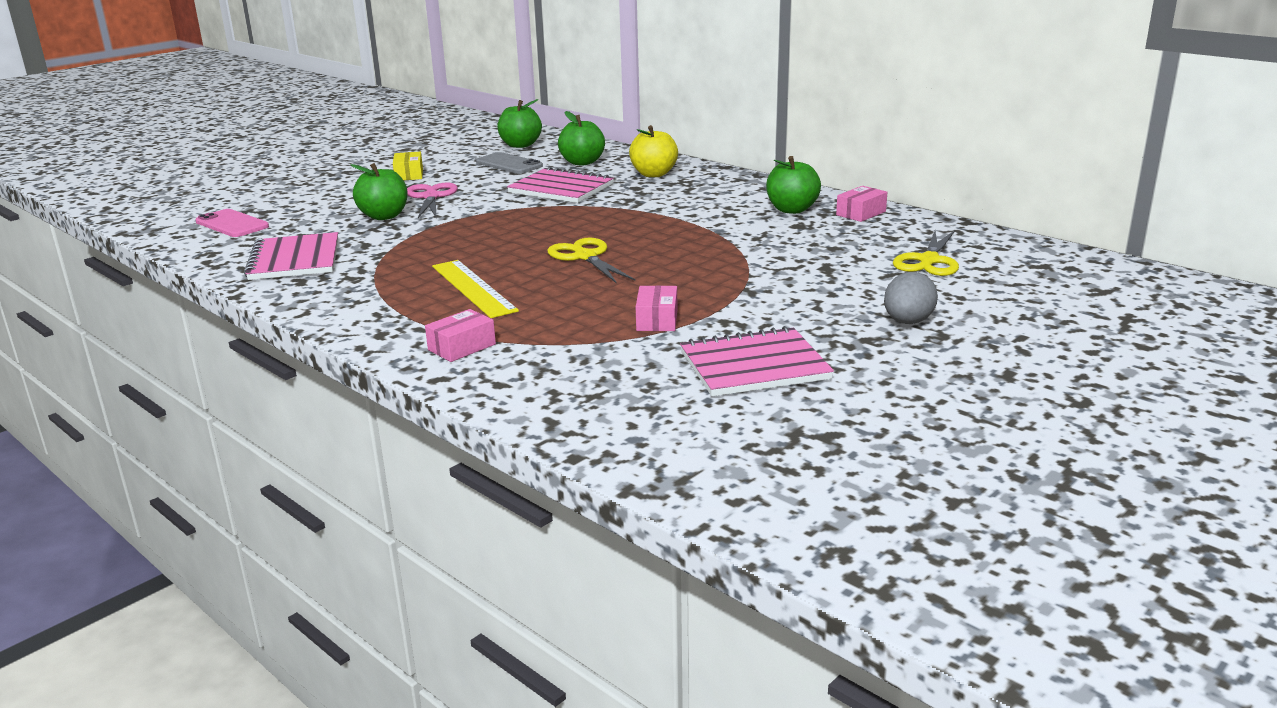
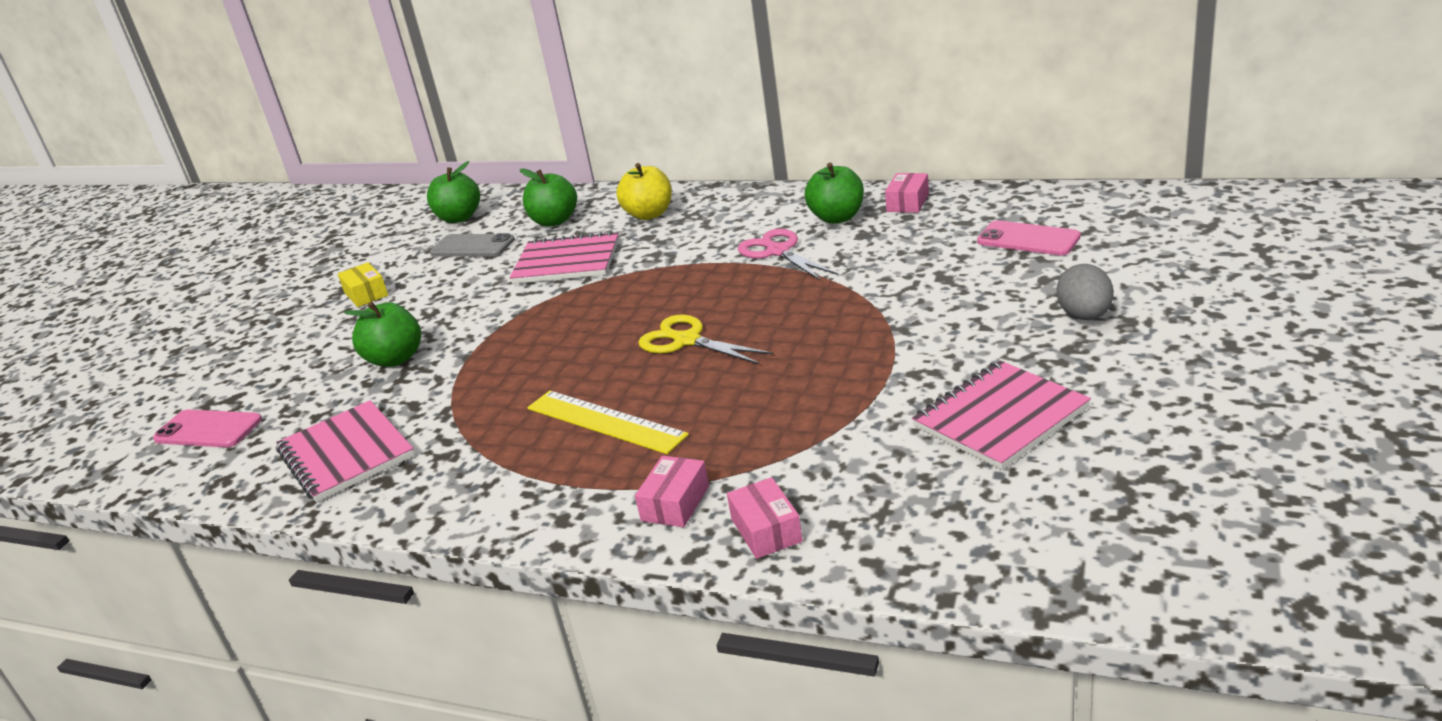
camera: 20 degrees left, 5 degrees up
pink scissors [407,182,458,219] -> pink scissors moved to [738,229,838,280]
pink box [636,285,677,331] -> pink box moved to [727,477,803,559]
yellow scissors [893,230,959,276] -> pink phone [977,220,1081,255]

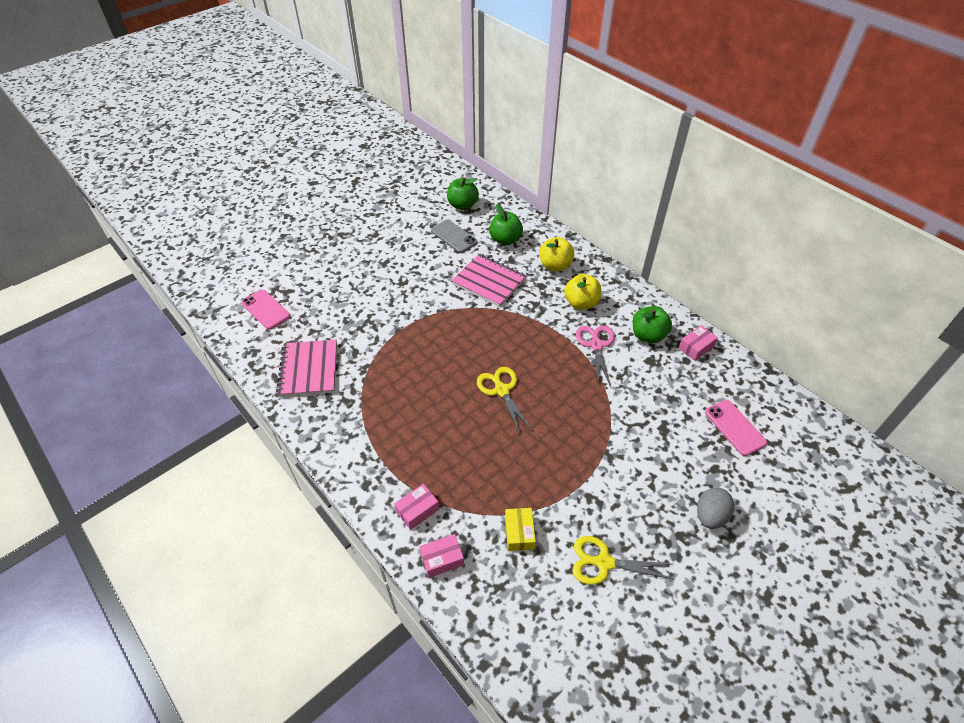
camera: 25 degrees right, 20 degrees up
yellow box [338,262,388,307] -> yellow box moved to [505,508,536,551]
green apple [344,302,421,367] -> none
yellow ruler [527,390,689,454] -> none
pink box [727,477,803,559] -> pink box turned 60 degrees clockwise [419,534,464,578]
pink notebook [912,360,1091,470] -> yellow scissors [573,536,675,585]
none -> yellow apple [564,274,601,310]

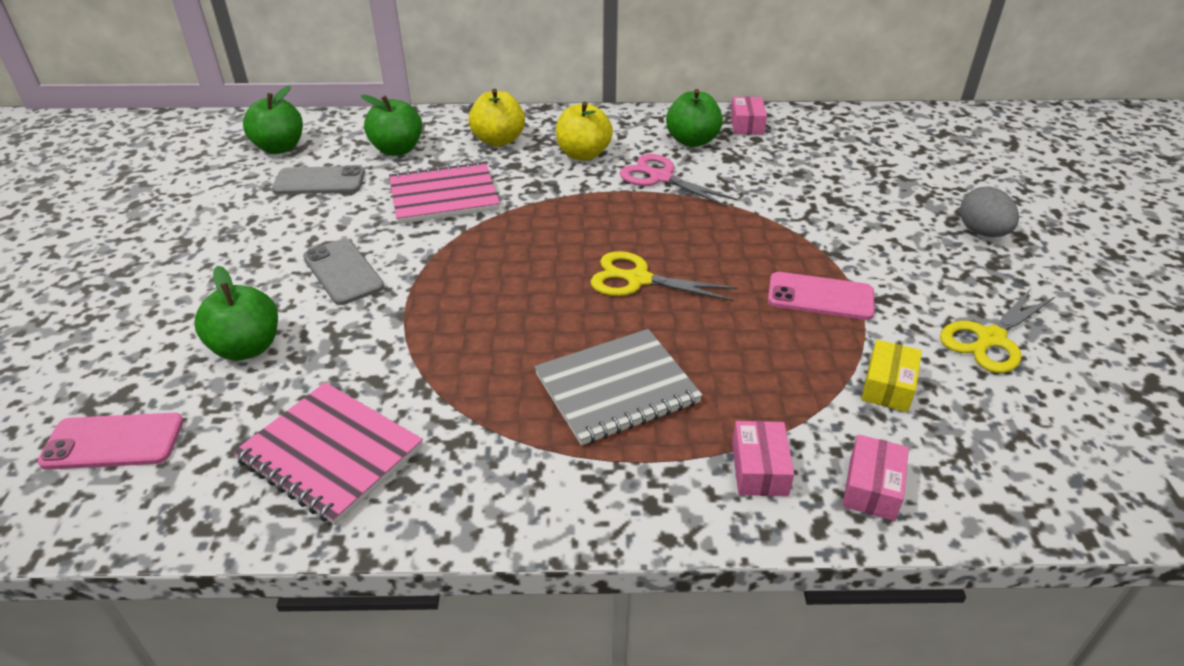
camera: 50 degrees left, 10 degrees down
yellow box [505,508,536,551] -> yellow box turned 75 degrees clockwise [862,340,922,412]
pink phone [705,400,767,456] -> pink phone moved to [768,272,875,320]
none -> green apple [195,266,278,361]
none -> grey phone [303,239,384,305]
none -> grey notebook [534,329,703,445]

